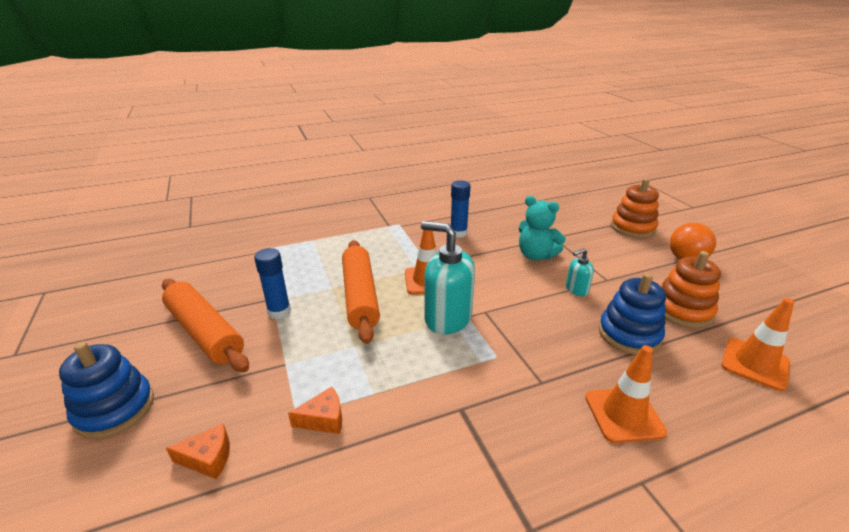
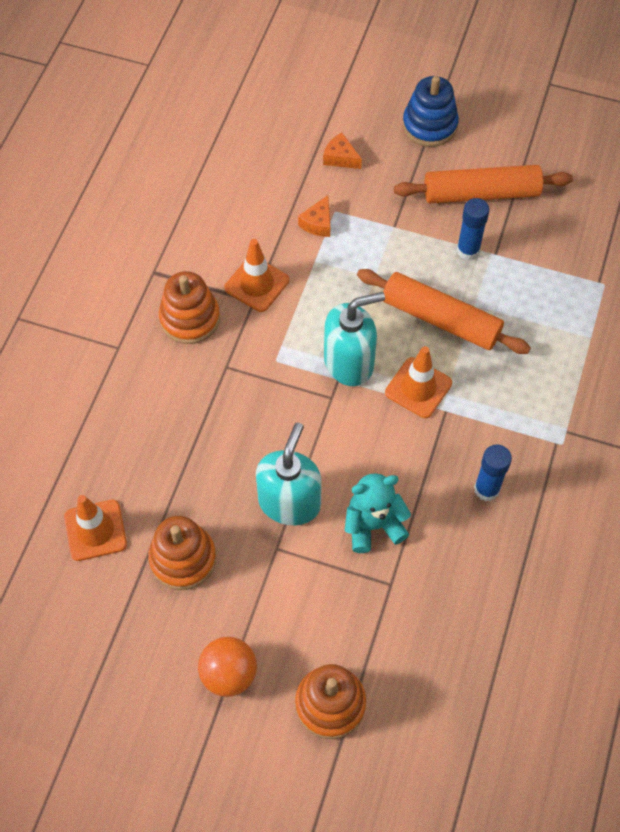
camera: 130 degrees right, 30 degrees up
orange cheese [166,424,230,479] -> orange cheese turned 90 degrees clockwise [323,133,362,169]
turquoise soap dispenser [566,248,594,296] -> turquoise soap dispenser [256,423,322,526], size x2.01
orange traffic cone [585,345,667,443] -> orange traffic cone moved to [224,239,289,312]
blue stacking toy [599,273,666,355] -> none
none -> orange stacking toy [159,271,220,344]

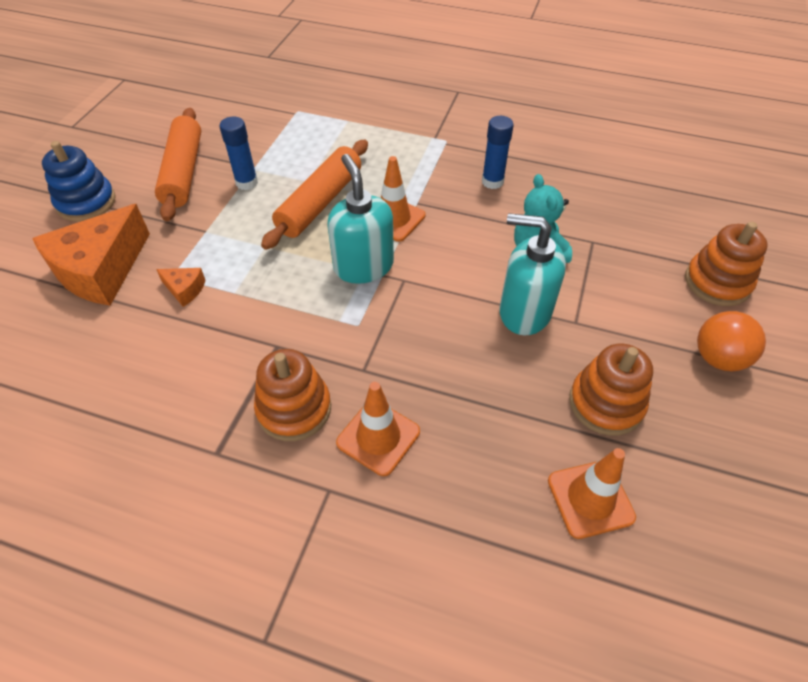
camera: 90 degrees left, 10 degrees down
orange traffic cone [224,239,289,312] -> orange traffic cone moved to [336,382,420,476]
orange cheese [323,133,362,169] -> orange cheese [32,204,150,306], size x2.32

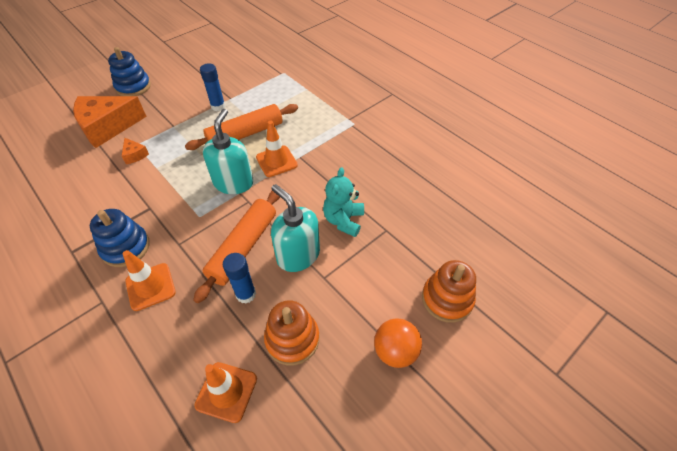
camera: 30 degrees right, 0 degrees up
orange rolling pin [155,108,201,221] -> orange rolling pin moved to [193,191,280,303]
orange stacking toy [254,349,331,441] -> blue stacking toy [90,209,150,267]
blue glue stick [482,116,514,189] -> blue glue stick moved to [223,253,256,304]

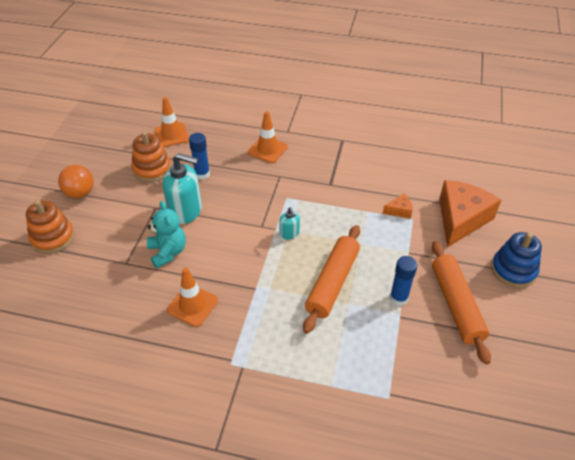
camera: 145 degrees right, 5 degrees down
blue stacking toy [90,209,150,267] -> none
orange cheese [122,138,149,164] -> orange cheese turned 150 degrees clockwise [383,194,412,219]
orange rolling pin [193,191,280,303] -> orange rolling pin moved to [432,241,491,364]
turquoise soap dispenser [203,109,254,194] -> turquoise soap dispenser [279,207,300,239], size x0.50
orange traffic cone [256,121,298,177] -> orange traffic cone moved to [167,267,218,327]

